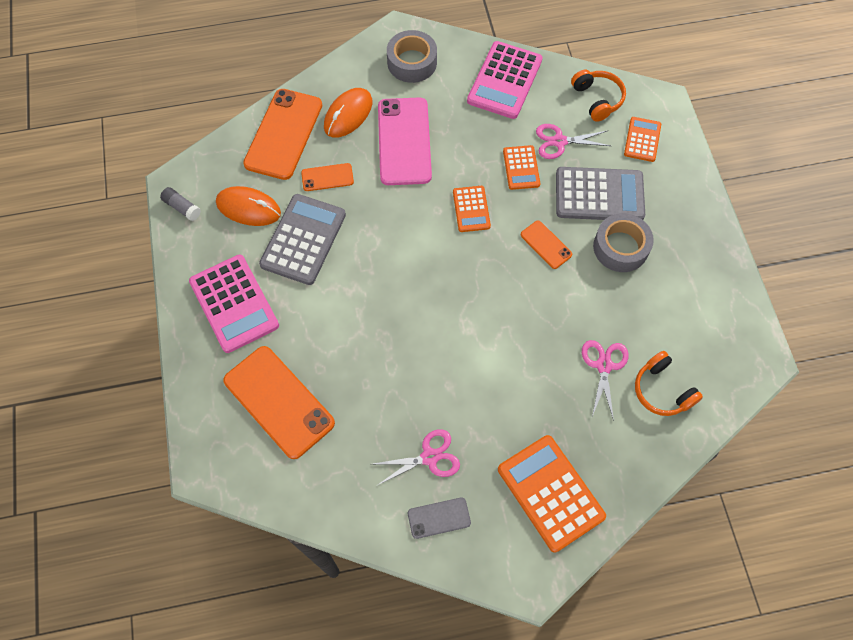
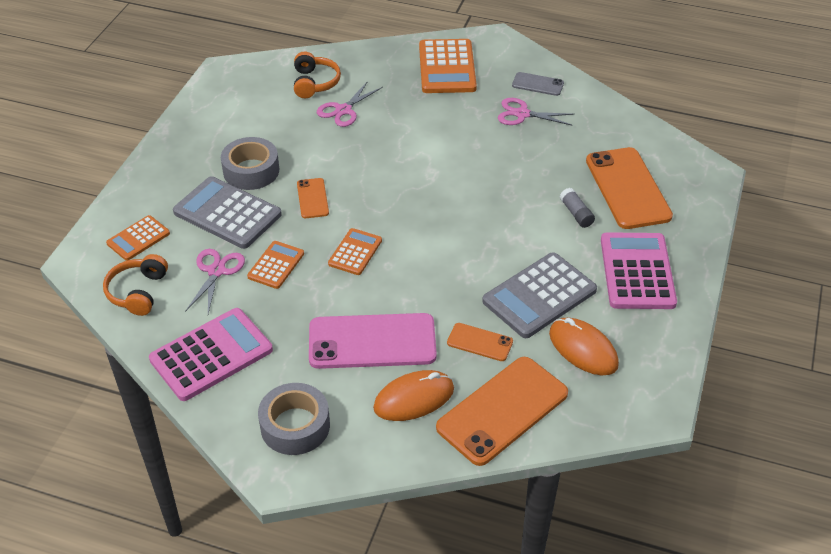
camera: 150 degrees left, 20 degrees down
grey glue stick [160,187,201,221] -> grey glue stick moved to [560,188,595,228]
pink phone [378,97,432,185] -> pink phone turned 60 degrees clockwise [309,313,437,369]
pink scissors [536,124,611,159] -> pink scissors turned 105 degrees counterclockwise [185,249,245,314]

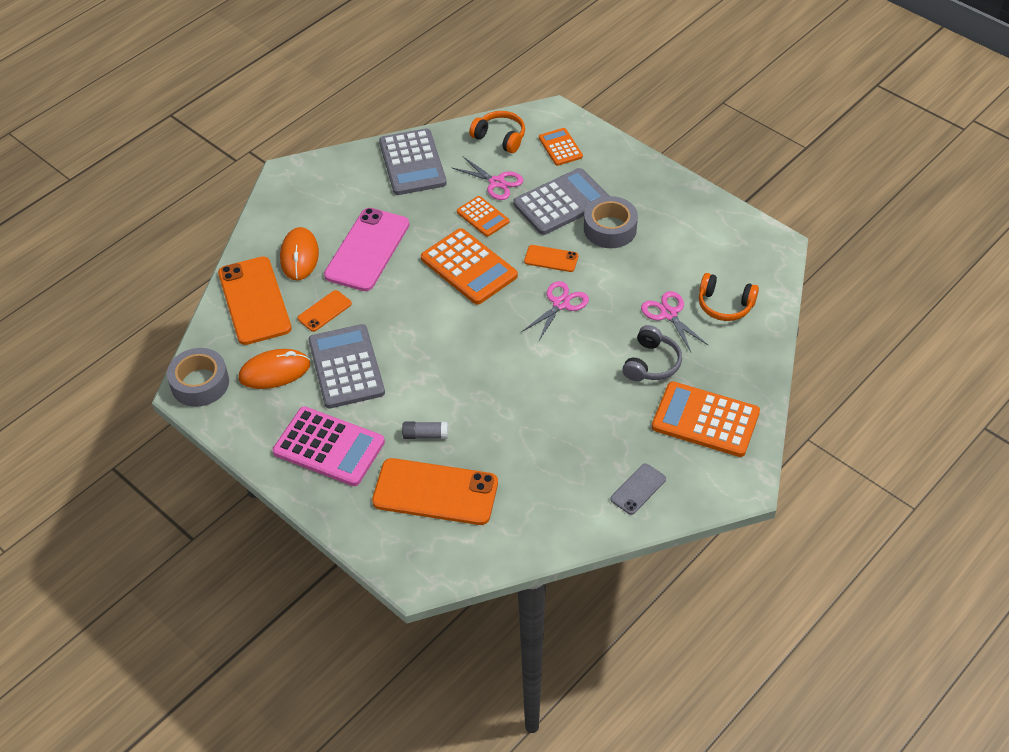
camera: 115 degrees right, 5 degrees up
pink calculator [149,308,273,401] -> grey calculator [379,128,447,195]
grey tape [258,383,330,455] -> grey tape moved to [167,348,229,407]
orange calculator [328,228,382,275] -> orange calculator [421,228,518,305], size x1.77
pink scissors [498,98,575,126] -> pink scissors moved to [522,281,589,341]
none -> grey headphones [622,325,682,381]

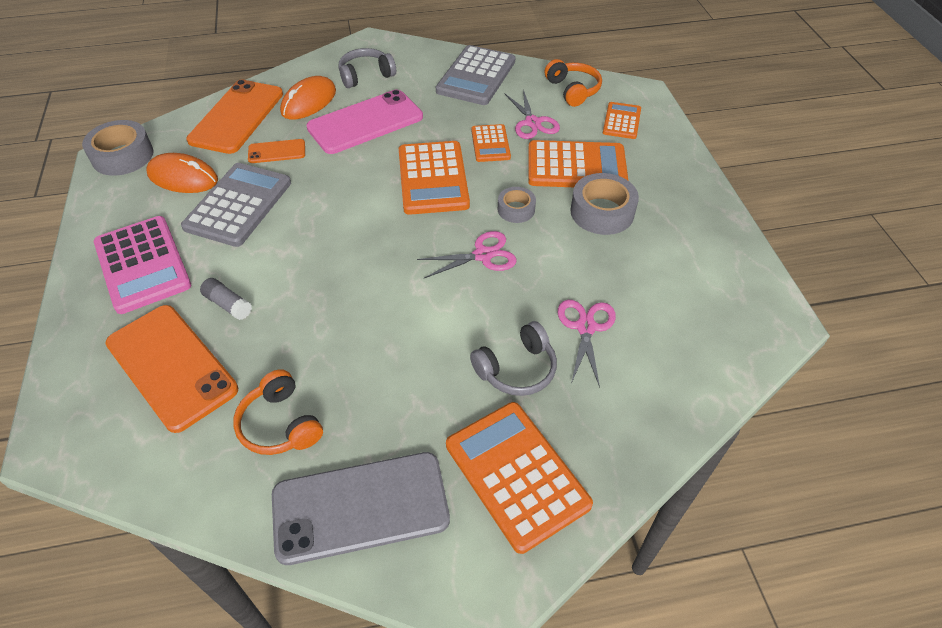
camera: 35 degrees right, 0 degrees up
grey calculator [513,168,609,235] -> orange calculator [528,140,629,187]
orange phone [524,245,578,272] -> grey tape [498,187,536,223]
grey phone [610,463,666,515] -> grey phone [272,452,450,565], size x2.03
orange headphones [699,273,759,321] -> orange headphones moved to [233,369,323,455]
none -> grey headphones [339,48,396,88]

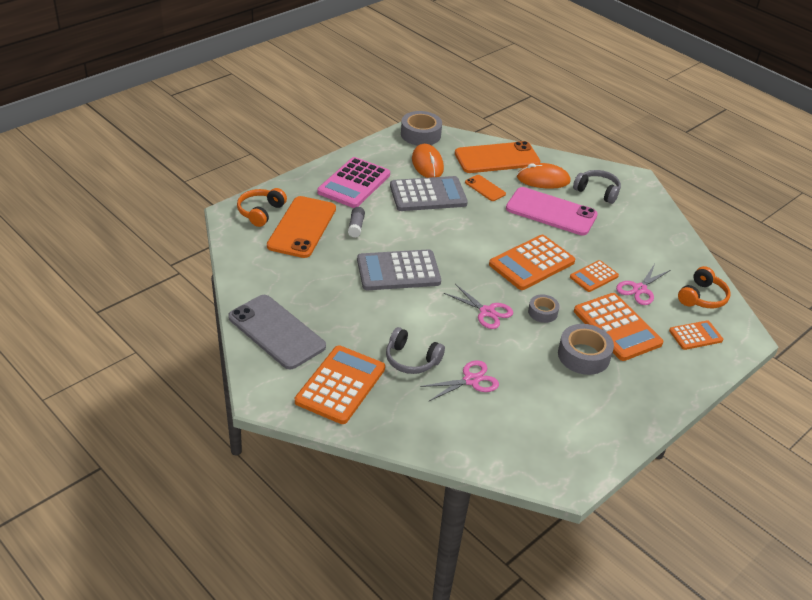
camera: 55 degrees right, 10 degrees down
orange headphones [233,369,323,455] -> orange headphones moved to [237,188,287,227]
grey calculator [436,45,515,105] -> grey calculator moved to [357,249,441,290]

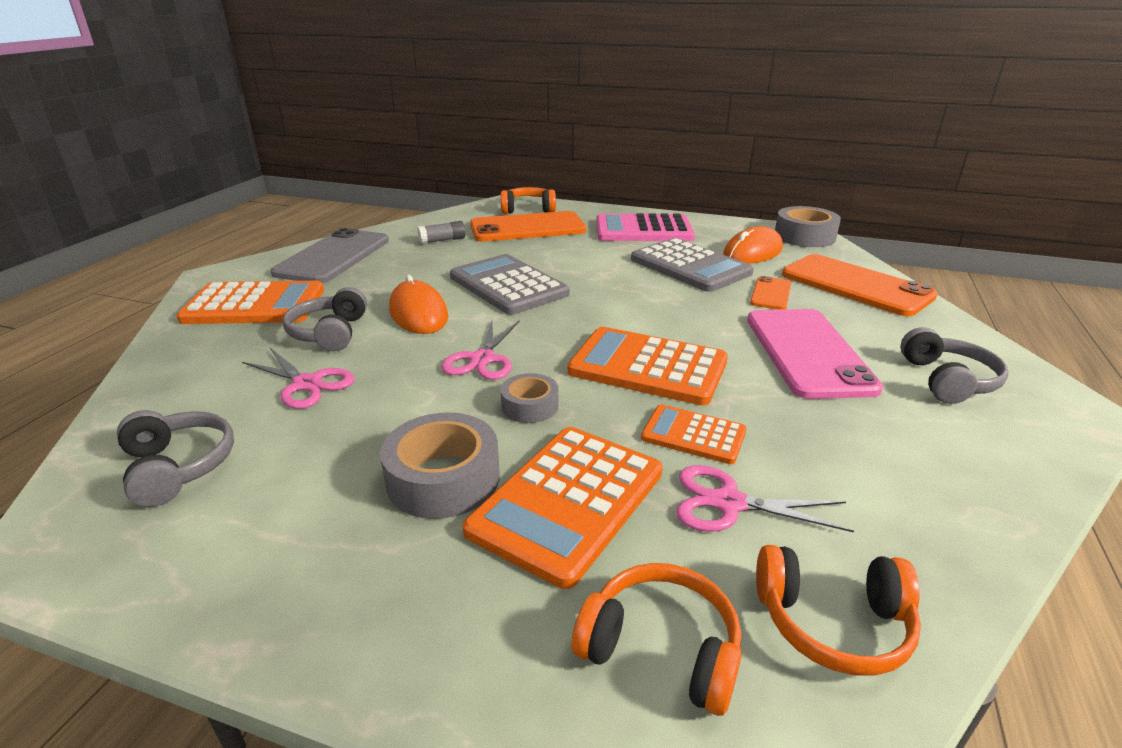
camera: 65 degrees right, 10 degrees down
grey glue stick [348,207,365,237] -> grey glue stick moved to [417,221,465,244]
orange mouse [517,163,571,189] -> orange mouse moved to [389,275,448,334]
orange calculator [669,320,723,350] -> orange headphones [572,563,742,716]
none -> grey headphones [117,410,234,507]

